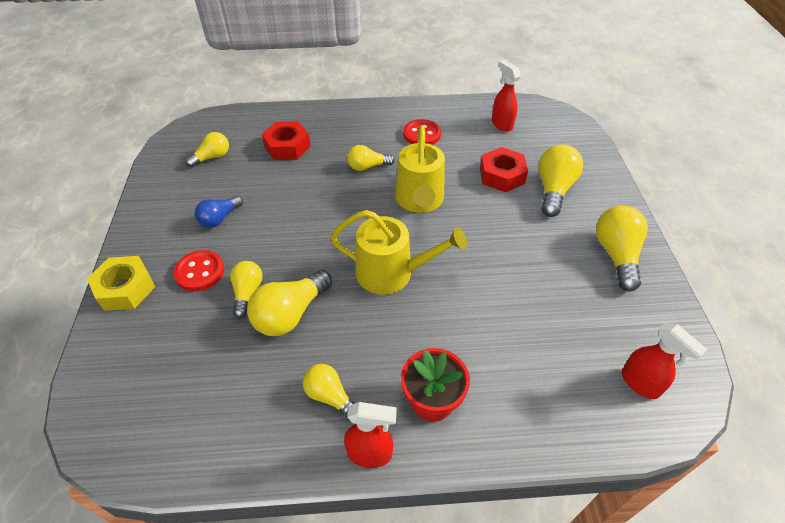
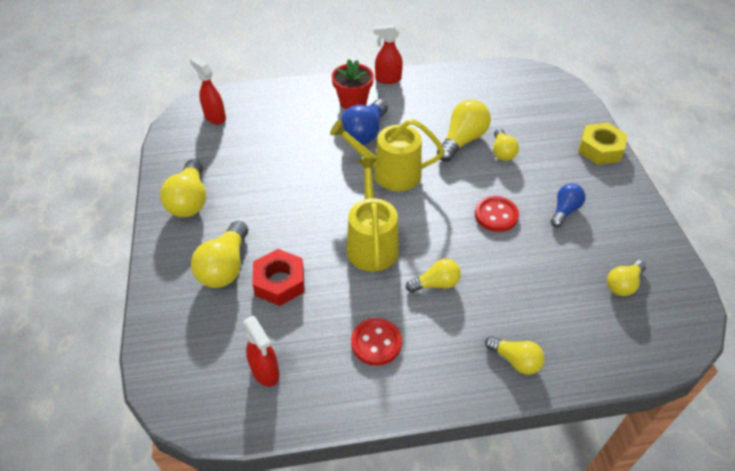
camera: 175 degrees right, 0 degrees up
red button [174,250,224,291] -> red button moved to [475,196,519,232]
red nut [262,121,311,160] -> none
yellow light bulb [303,364,354,417] -> yellow light bulb moved to [485,336,545,375]
none -> blue light bulb [341,99,388,145]

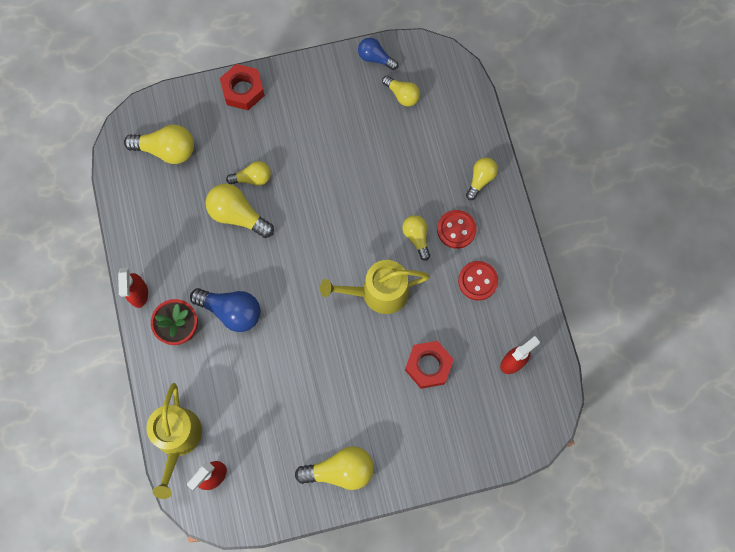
camera: 95 degrees left, 25 degrees up
yellow light bulb [191,221,248,288] -> yellow light bulb moved to [124,124,194,164]
yellow watering can [330,119,444,191] -> yellow watering can moved to [146,383,202,499]
red button [475,196,519,232] -> red button moved to [437,210,476,249]
blue light bulb [551,184,586,227] -> blue light bulb moved to [358,38,398,70]
yellow nut [578,123,627,165] -> red nut [220,64,265,110]

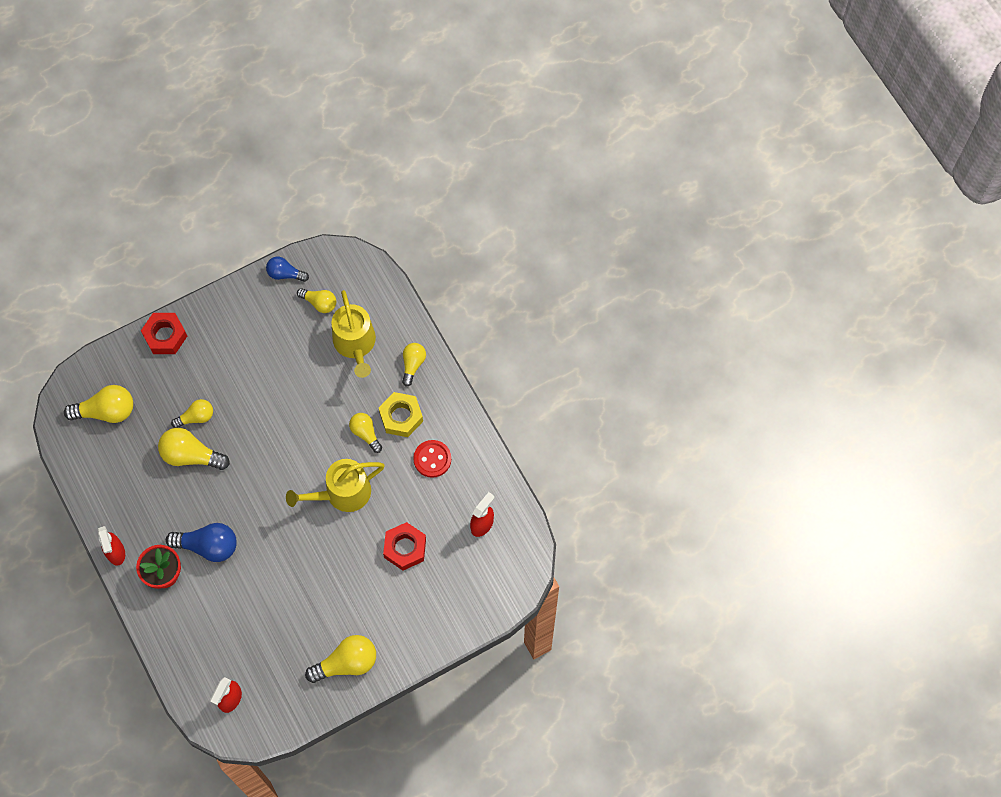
camera: 15 degrees left, 5 degrees down
yellow watering can [146,383,202,499] -> yellow watering can moved to [331,290,376,378]
red button [437,210,476,249] -> yellow nut [379,392,423,437]

